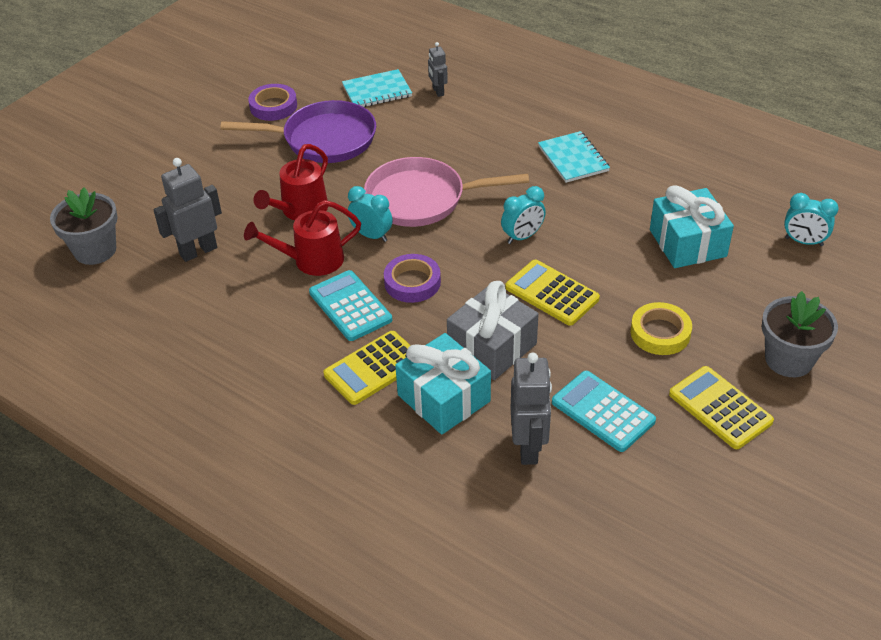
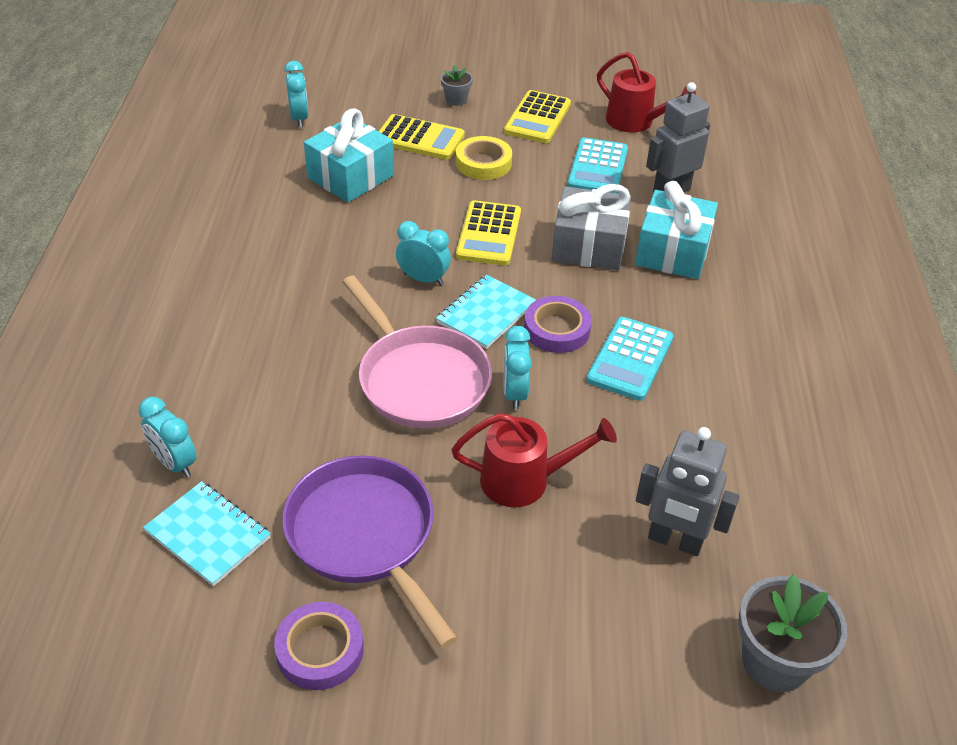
camera: 125 degrees left, 0 degrees up
red watering can [244,200,361,276] -> red watering can moved to [597,52,696,133]
yellow calculator [323,331,411,405] -> yellow calculator moved to [378,114,465,160]
grey robot [428,42,448,97] -> turquoise clock [139,397,196,478]
turquoise notebook [538,131,610,183] -> turquoise notebook moved to [436,275,536,349]
grey flower pot [762,291,838,377] -> grey flower pot [441,65,473,106], size x0.52

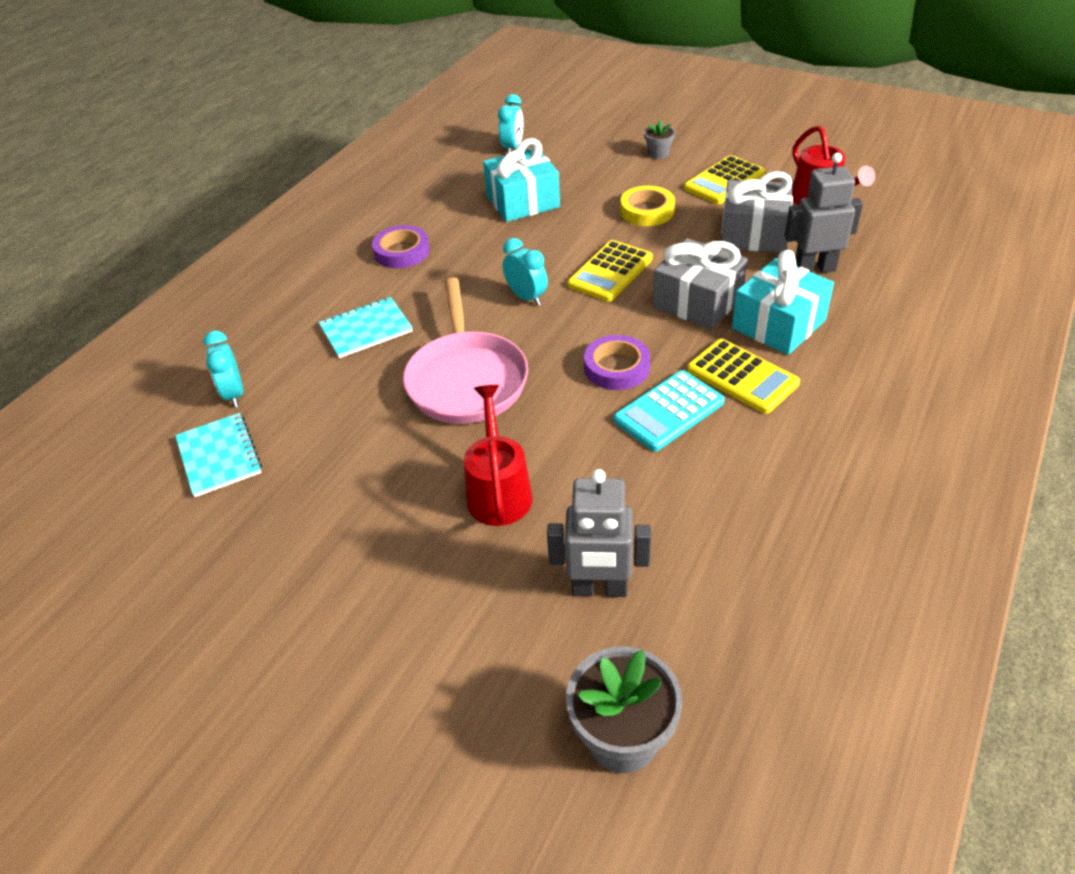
camera: 30 degrees right, 0 degrees up
purple tape [274,602,364,690] -> purple tape moved to [372,225,430,268]
purple pan [282,456,458,648] -> none
yellow calculator [378,114,465,160] -> yellow calculator moved to [687,339,800,414]
turquoise notebook [436,275,536,349] -> turquoise notebook moved to [319,297,413,358]
red watering can [452,413,617,507] -> red watering can turned 120 degrees counterclockwise [464,385,532,526]
turquoise clock [503,326,532,410] -> none
turquoise calculator [567,137,628,193] -> grey gift [721,171,793,252]
grey robot [636,427,739,556] -> grey robot turned 45 degrees counterclockwise [547,469,651,597]

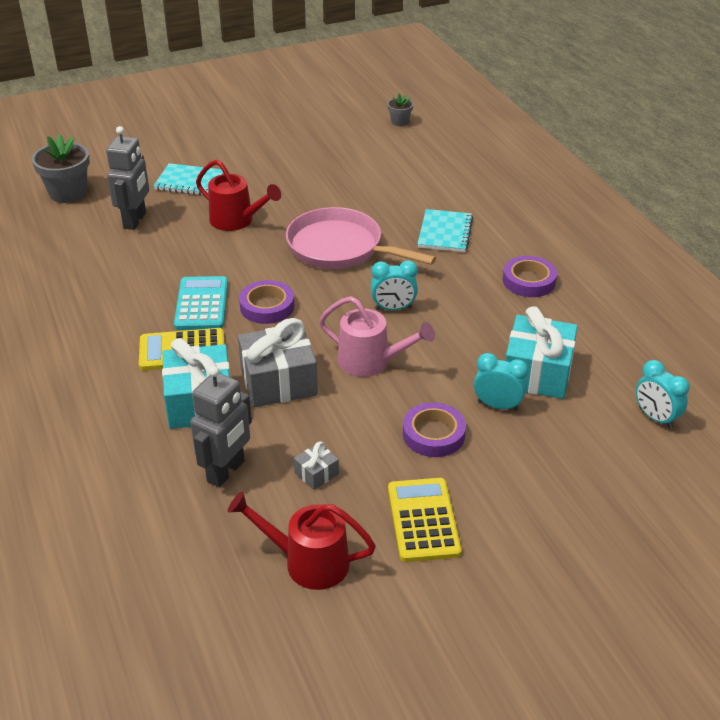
camera: 125 degrees right, 5 degrees down
turquoise notebook [175,413,262,497] -> turquoise notebook moved to [153,163,224,195]
turquoise clock [203,330,243,408] -> turquoise clock moved to [474,353,528,411]
grey robot [547,469,651,597] -> grey robot turned 150 degrees clockwise [106,126,149,230]
yellow calculator [568,240,653,302] -> pink watering can [319,296,435,377]
yellow tape [620,186,675,226] -> purple tape [403,403,466,457]
grey flower pot [644,119,675,159] -> grey flower pot moved to [387,94,414,126]
grey gift [721,171,793,252] -> grey gift [294,442,339,490], size x0.45

